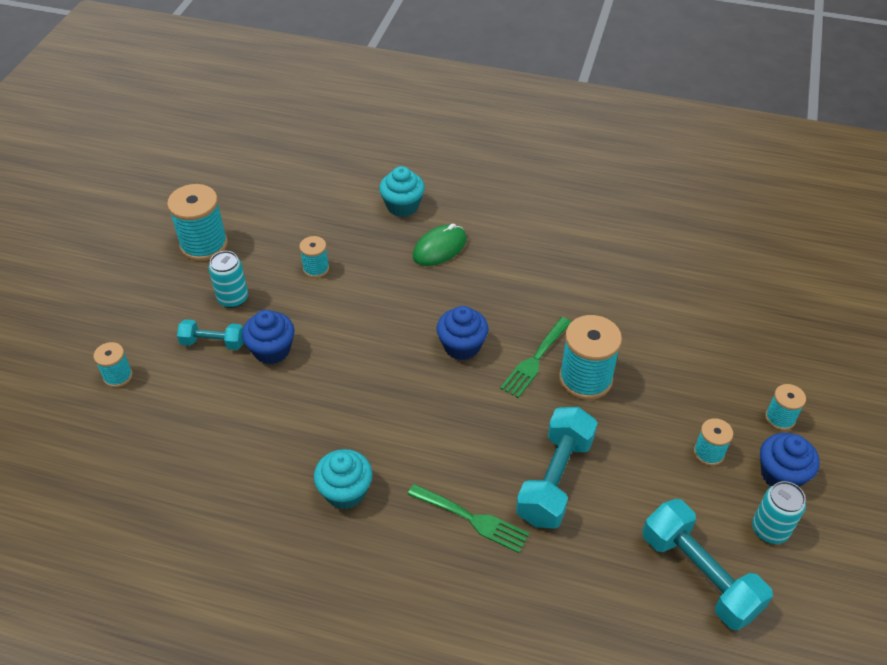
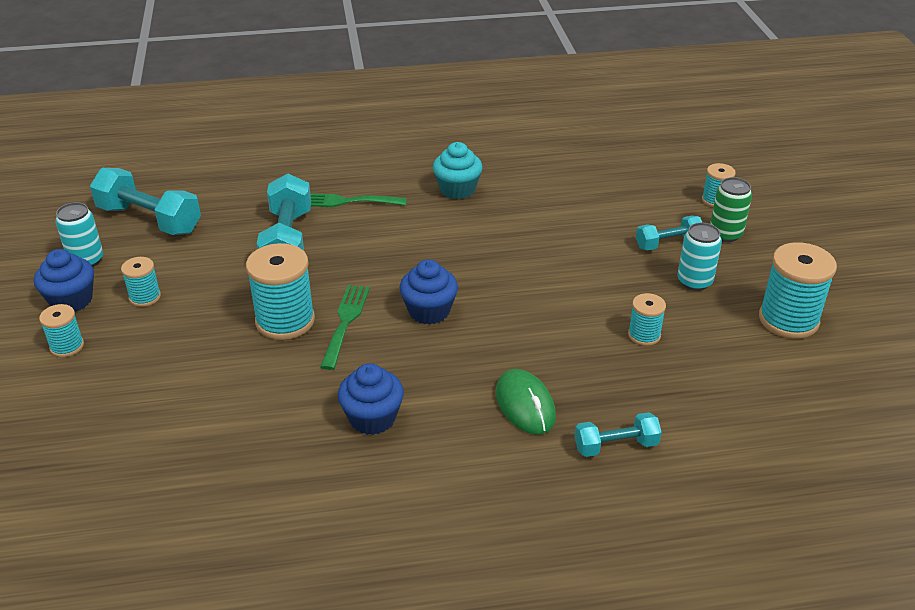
camera: 155 degrees right, 10 degrees down
blue cupcake [242,310,294,364] -> blue cupcake moved to [338,363,404,435]
turquoise cupcake [379,166,425,217] -> turquoise dumbbell [575,412,662,457]
green mouse [412,224,467,266] -> green mouse turned 45 degrees counterclockwise [496,369,556,435]
none -> green can [710,177,752,242]

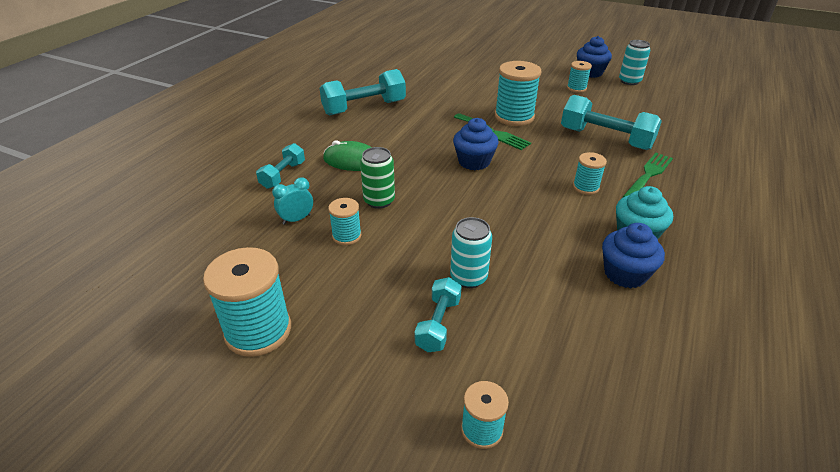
camera: 125 degrees right, 0 degrees up
turquoise spool [39,304,84,357] -> turquoise spool moved to [573,152,607,195]
turquoise dumbbell [90,168,201,235] -> turquoise dumbbell moved to [320,69,406,115]
blue cupcake [338,363,404,435] -> blue cupcake moved to [602,223,665,288]
turquoise can [678,223,722,291] -> turquoise can moved to [450,217,492,288]
green can [710,177,752,242] -> green can moved to [360,147,395,209]
none -> turquoise clock [272,177,313,225]

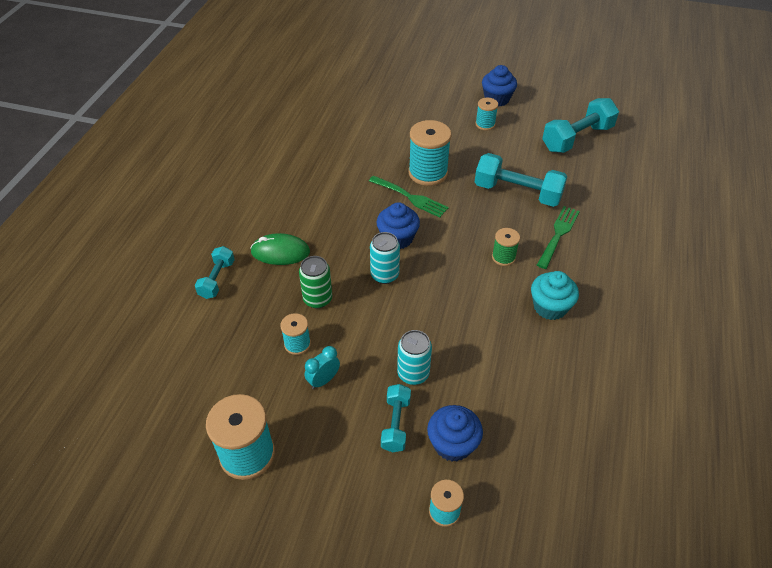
camera: 10 degrees left, 10 degrees up
turquoise clock [272,177,313,225] -> turquoise clock moved to [304,346,340,389]
turquoise dumbbell [320,69,406,115] -> turquoise dumbbell moved to [542,98,619,153]
turquoise spool [573,152,607,195] -> green spool [492,228,520,266]
blue cupcake [602,223,665,288] -> blue cupcake moved to [427,405,483,462]
turquoise can [619,40,651,85] -> turquoise can moved to [370,232,400,284]

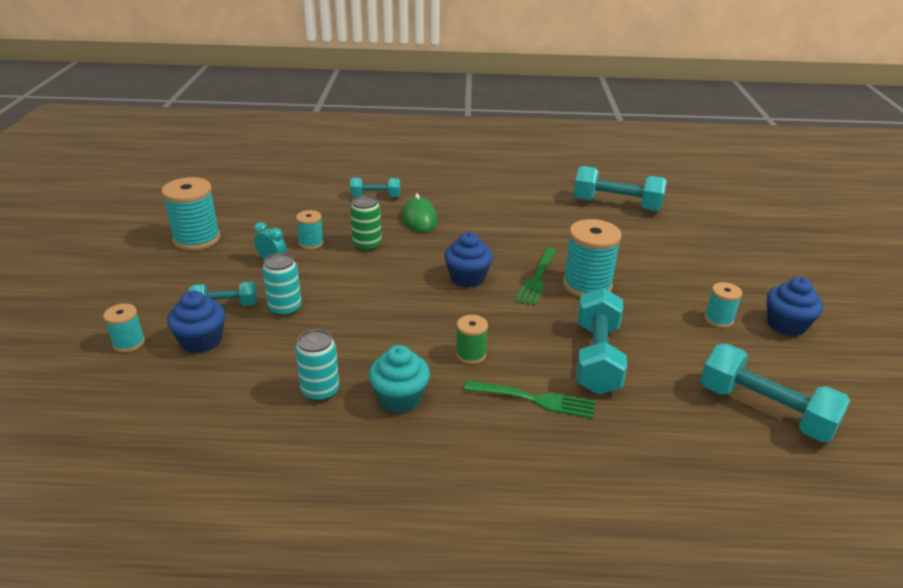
camera: 75 degrees right, 15 degrees down
turquoise can [370,232,400,284] -> turquoise can moved to [295,329,339,402]
none -> turquoise dumbbell [574,166,667,211]

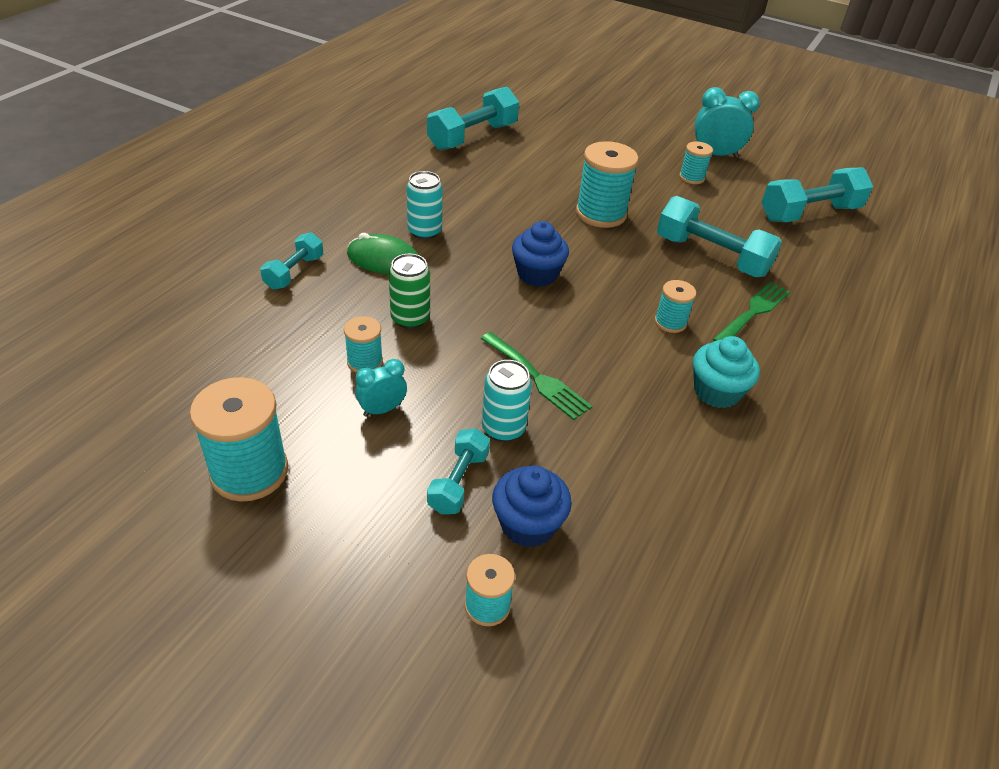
camera: 65 degrees left, 10 degrees up
turquoise can [295,329,339,402] -> turquoise can moved to [406,171,443,240]
green spool [456,315,488,364] -> turquoise spool [655,280,696,333]
green fork [516,247,557,306] -> green fork moved to [481,332,592,420]
blue cupcake [767,277,823,336] -> turquoise clock [694,87,760,158]

